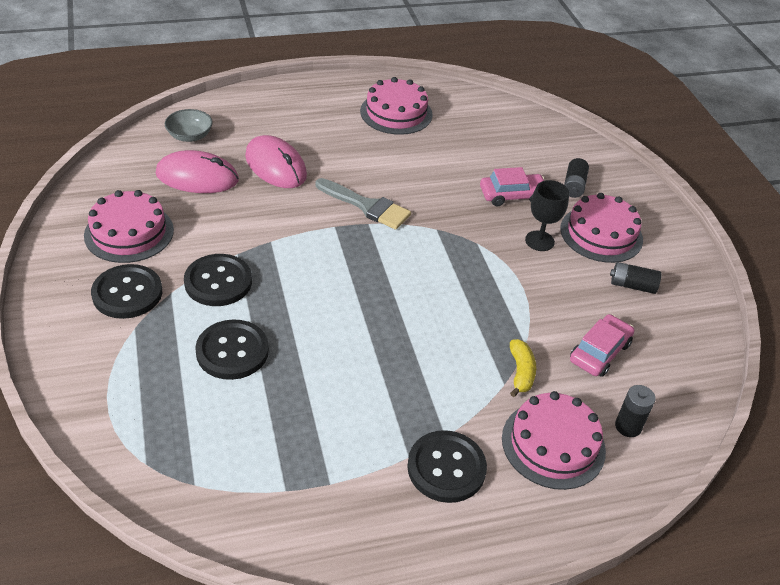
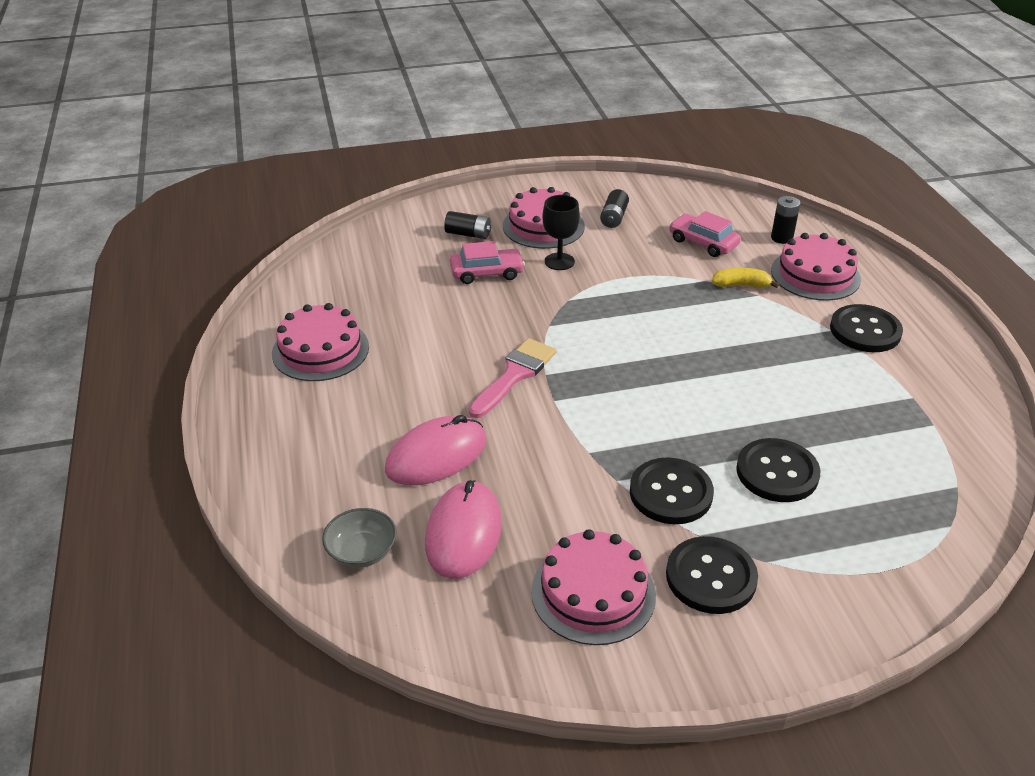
camera: 85 degrees left, 5 degrees down
grey brush [315,178,411,230] -> pink brush [469,338,556,418]
pink car [480,167,544,206] -> pink car turned 90 degrees clockwise [450,241,525,284]

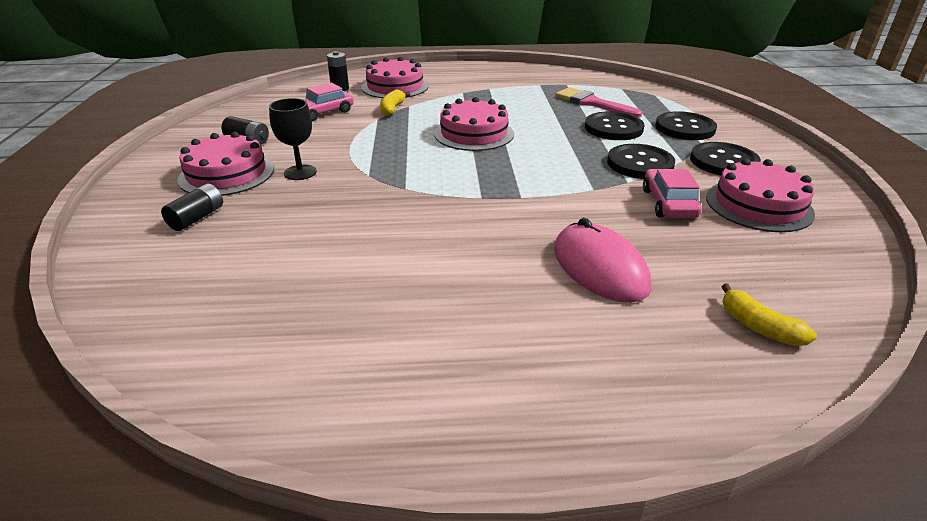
camera: 80 degrees left, 5 degrees down
pink cake [272,303,369,381] -> pink cake moved to [434,97,514,151]
grey bowl [322,508,397,568] -> yellow banana [721,284,817,346]
pink mouse [425,480,502,579] -> none
pink car [450,241,525,284] -> pink car moved to [643,169,702,218]
pink brush [469,338,556,418] -> pink brush moved to [555,87,642,118]
black button [830,304,903,352] -> black button moved to [655,111,717,140]

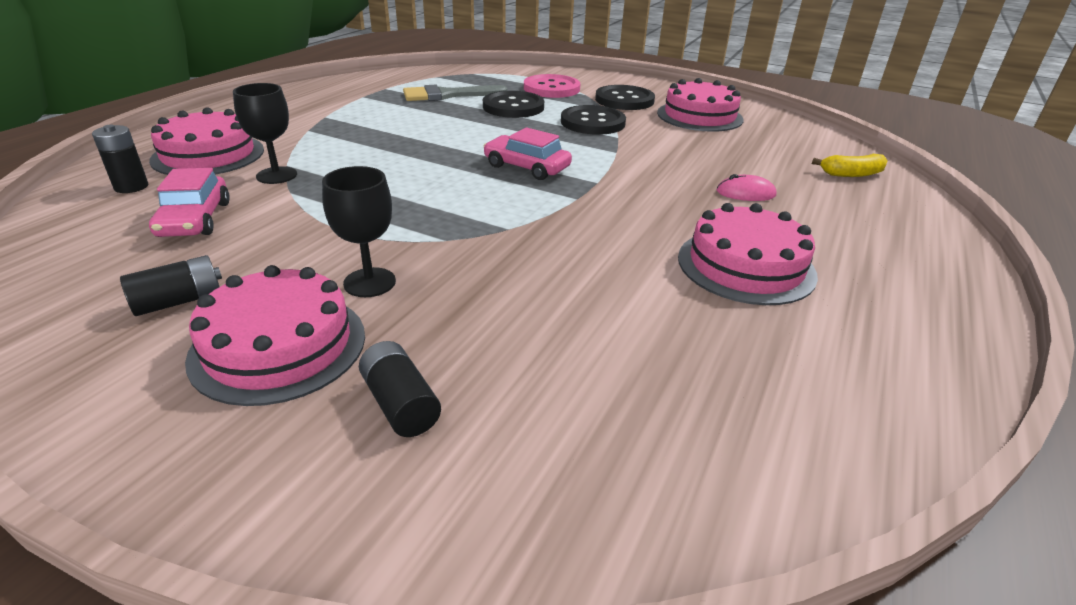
camera: 60 degrees left, 0 degrees up
yellow banana [380,90,410,116] -> black goblet [233,83,297,184]
pink cake [434,97,514,151] -> pink cake moved to [678,203,818,305]
pink mouse [554,218,652,303] -> pink mouse [717,174,776,201], size x0.51
pink brush [555,87,642,118] -> grey brush [403,85,507,101]
pink car [643,169,702,218] -> pink car moved to [483,127,572,180]
black button [655,111,717,140] -> pink button [524,74,580,98]

